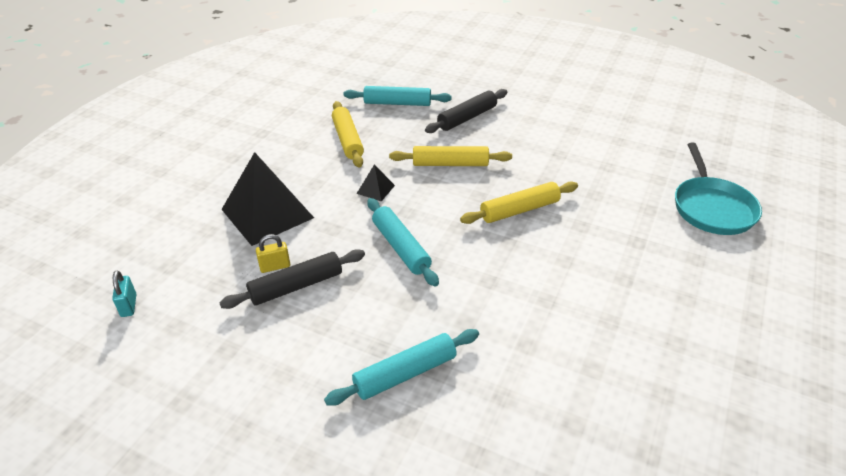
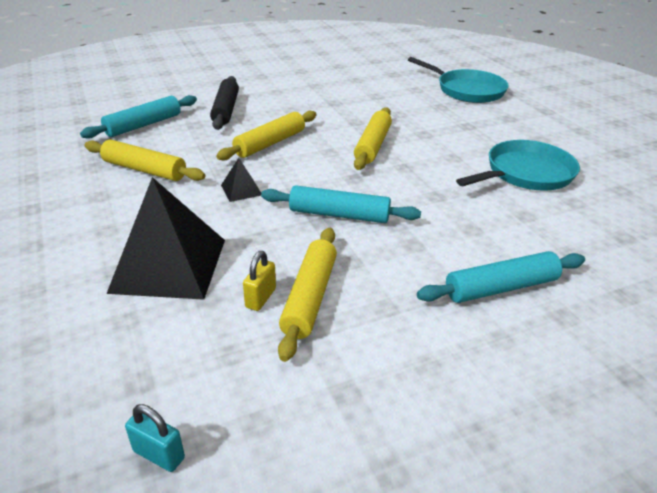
camera: 50 degrees left, 5 degrees down
black rolling pin [219,249,365,309] -> yellow rolling pin [278,228,337,362]
turquoise rolling pin [324,329,479,406] -> turquoise rolling pin turned 60 degrees clockwise [417,251,585,303]
none -> turquoise pan [456,140,580,191]

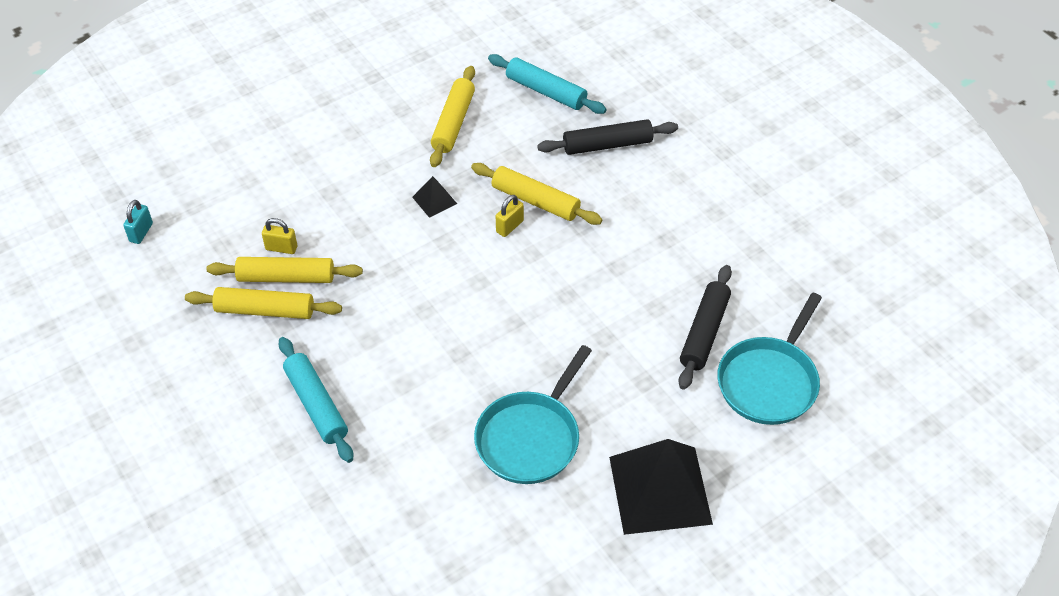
camera: 80 degrees right, 15 degrees up
black pyramid [106,177,225,300] -> black pyramid moved to [609,439,713,535]
turquoise rolling pin [261,185,421,223] -> none
yellow rolling pin [354,107,392,170] -> yellow rolling pin moved to [185,287,342,319]
turquoise pan [456,140,580,191] -> turquoise pan turned 75 degrees clockwise [474,345,592,484]
none -> yellow padlock [496,195,524,237]
none -> black rolling pin [679,265,732,390]

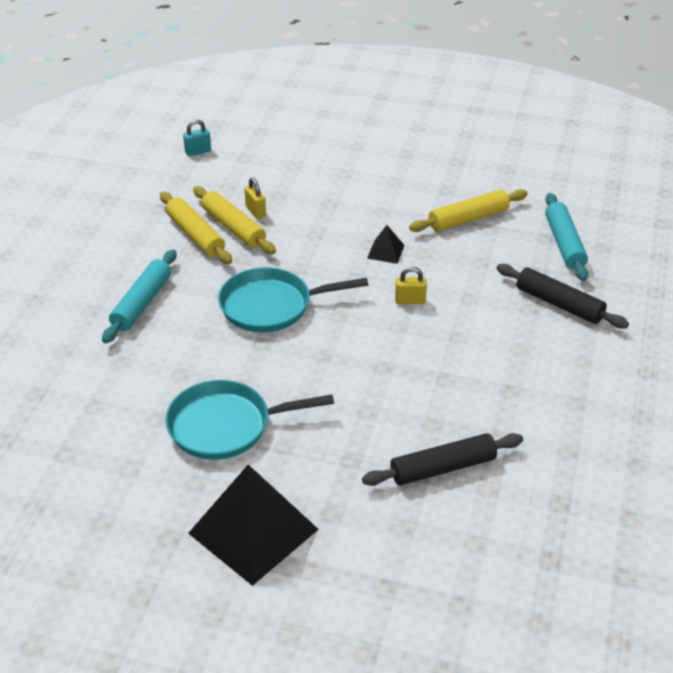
camera: 50 degrees right, 10 degrees down
yellow rolling pin [471,163,602,225] -> none
turquoise pan [717,293,822,425] -> turquoise pan moved to [218,267,368,333]

